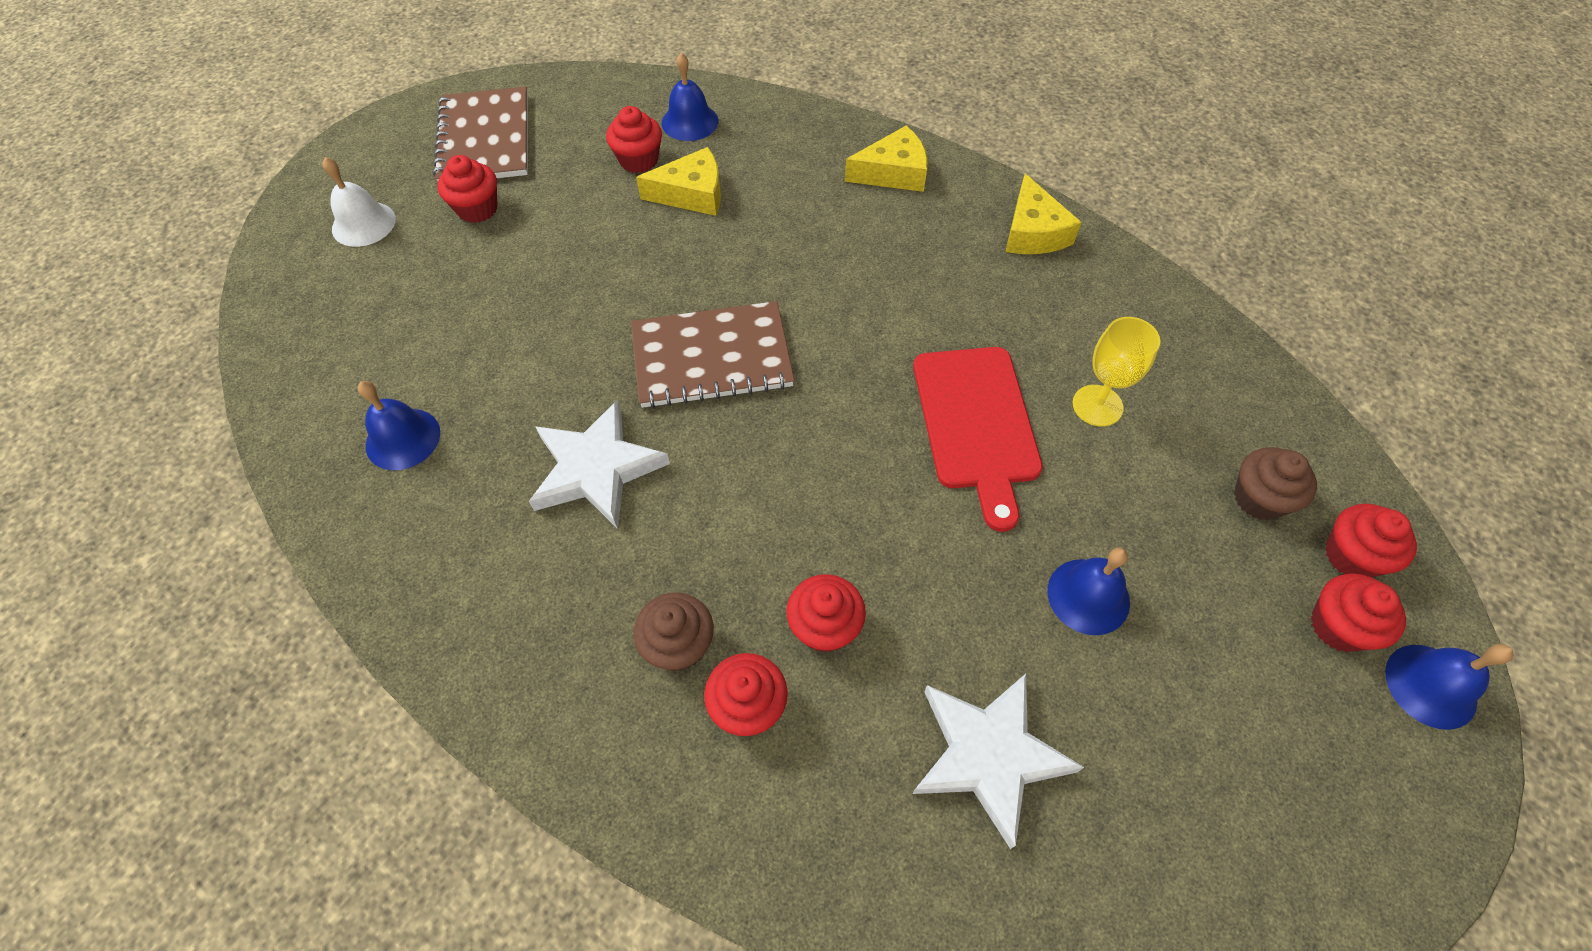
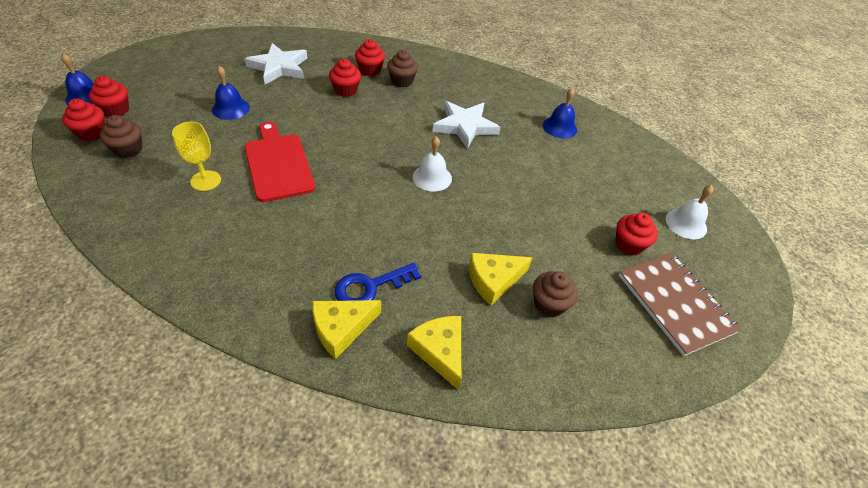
camera: 160 degrees right, 10 degrees down
red cupcake [606,106,662,173] -> brown cupcake [533,271,578,318]
brown notebook [631,301,794,408] -> white bell [413,136,452,191]
blue bell [662,53,718,141] -> none
yellow cheese [1005,174,1082,254] -> yellow cheese moved to [407,316,461,390]
none -> blue key [334,263,421,301]

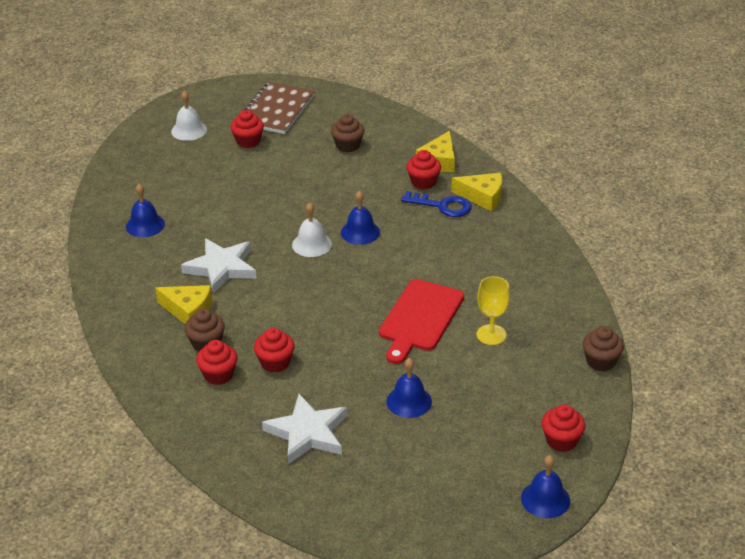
camera: 130 degrees left, 10 degrees down
red cupcake [89,76,129,117] -> red cupcake moved to [406,150,441,190]
brown cupcake [100,115,142,158] -> brown cupcake moved to [582,326,624,371]
yellow cheese [469,253,533,305] -> yellow cheese moved to [155,285,212,324]
none -> blue bell [341,190,380,245]

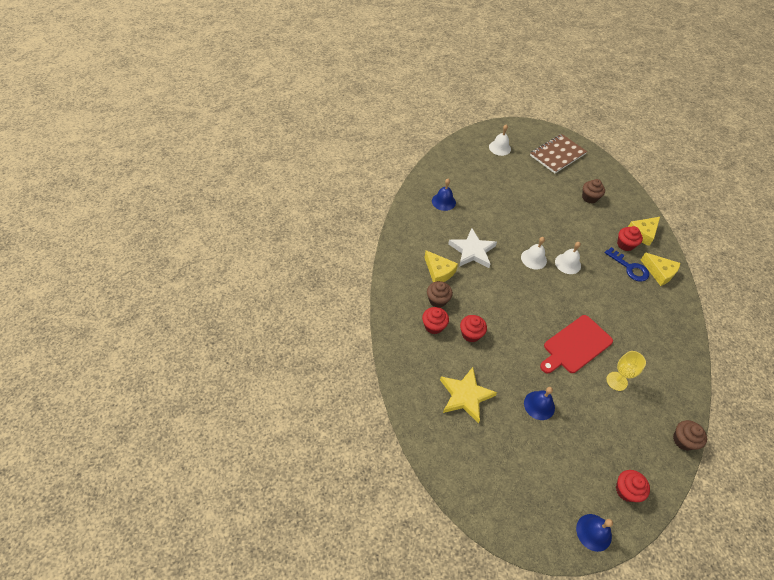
camera: 25 degrees right, 15 degrees up
red cupcake [231,110,264,148] -> none
white star [262,394,347,464] -> yellow star [440,367,497,423]
blue bell [341,190,380,245] -> white bell [555,242,581,274]

